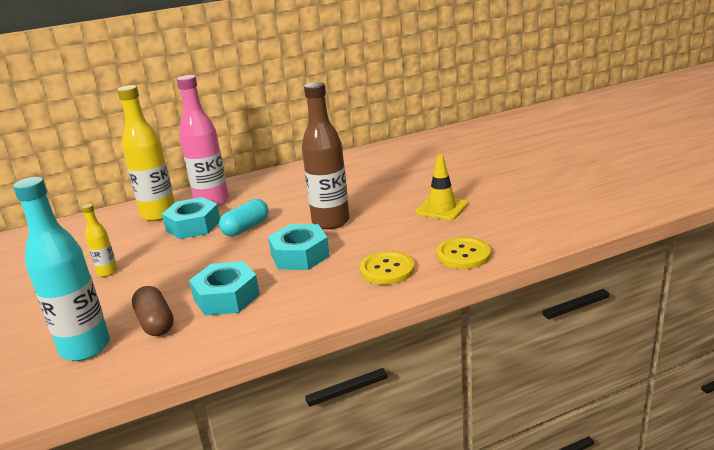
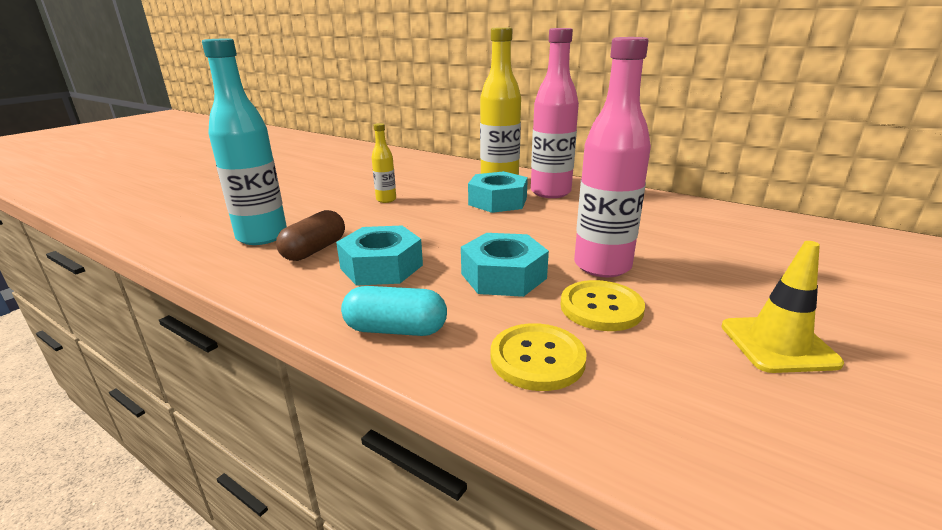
camera: 55 degrees right, 0 degrees up
turquoise capsule [219,199,268,236] -> turquoise capsule moved to [341,286,447,336]
brown bottle [302,82,350,229] -> pink bottle [574,37,651,277]
yellow button [437,237,491,269] -> yellow button moved to [560,280,645,331]

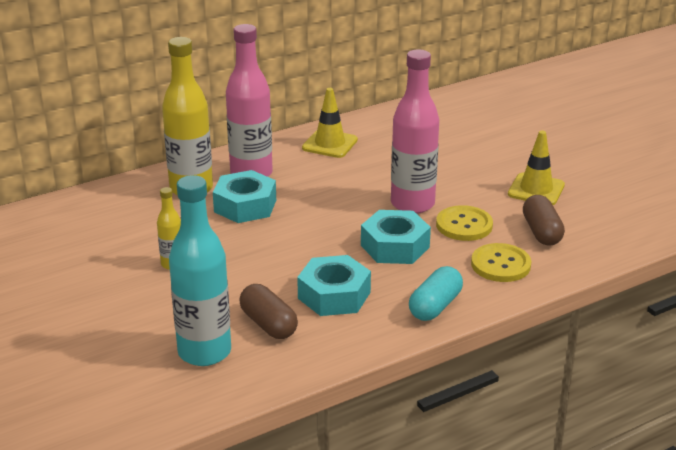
camera: 65 degrees left, 5 degrees up
none -> yellow traffic cone [302,88,358,158]
none -> brown capsule [523,195,565,246]

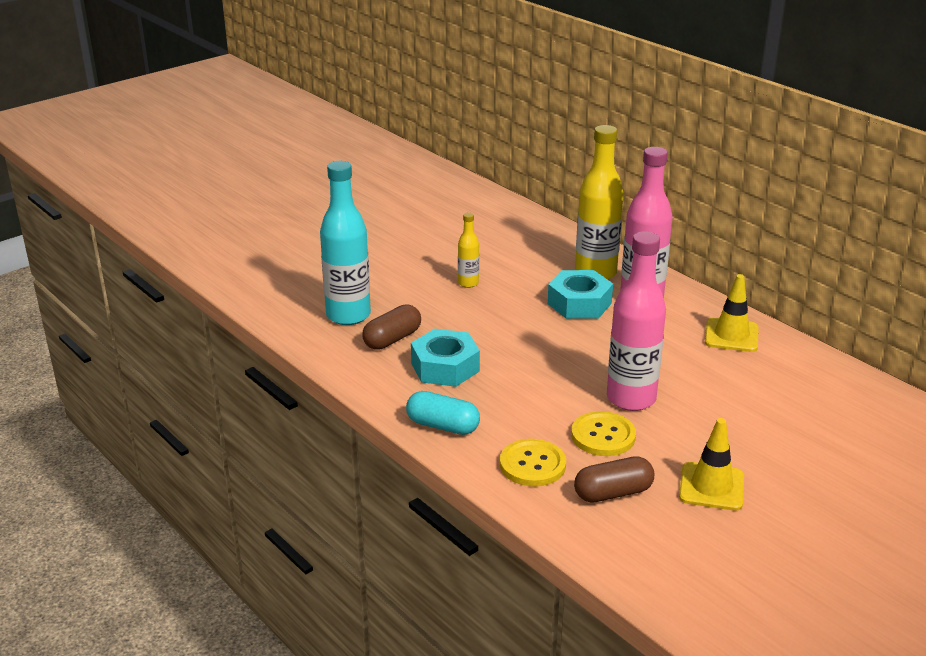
camera: 80 degrees right, 0 degrees up
turquoise nut [361,210,431,264] -> none

